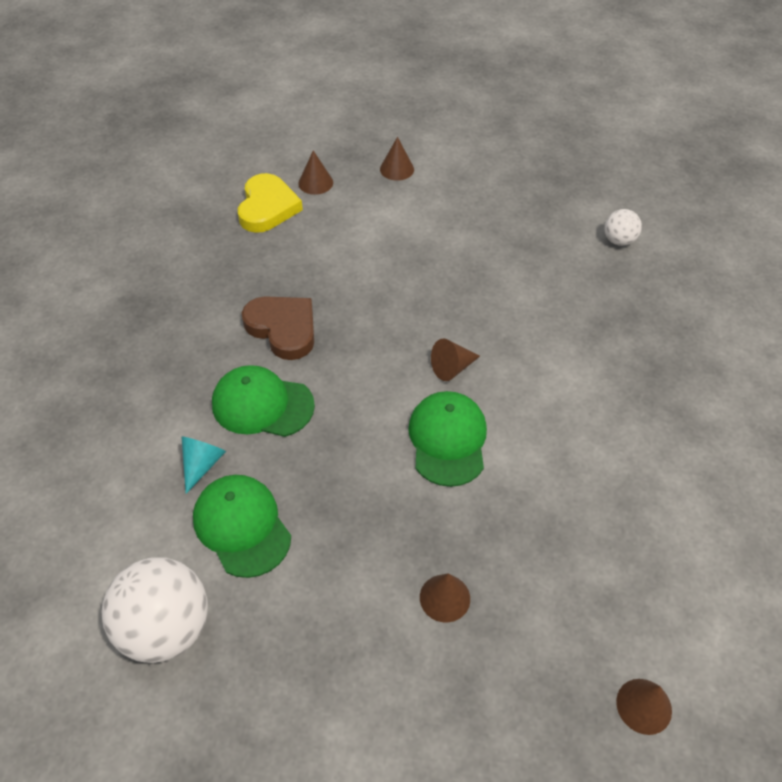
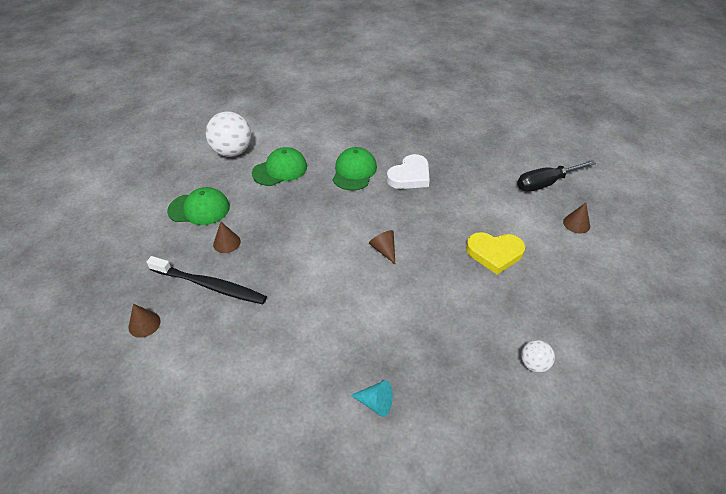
camera: 90 degrees right, 5 degrees down
turquoise cone [181,436,226,494] -> turquoise cone moved to [350,380,393,417]
yellow heart [238,173,303,233] -> yellow heart moved to [466,232,525,274]
brown heart [242,296,314,360] -> white heart [387,154,430,189]
brown cone [298,151,333,195] -> black screwdriver [517,160,596,192]
green cap [408,391,487,487] -> green cap moved to [167,187,230,225]
none -> black toothbrush [147,256,267,304]

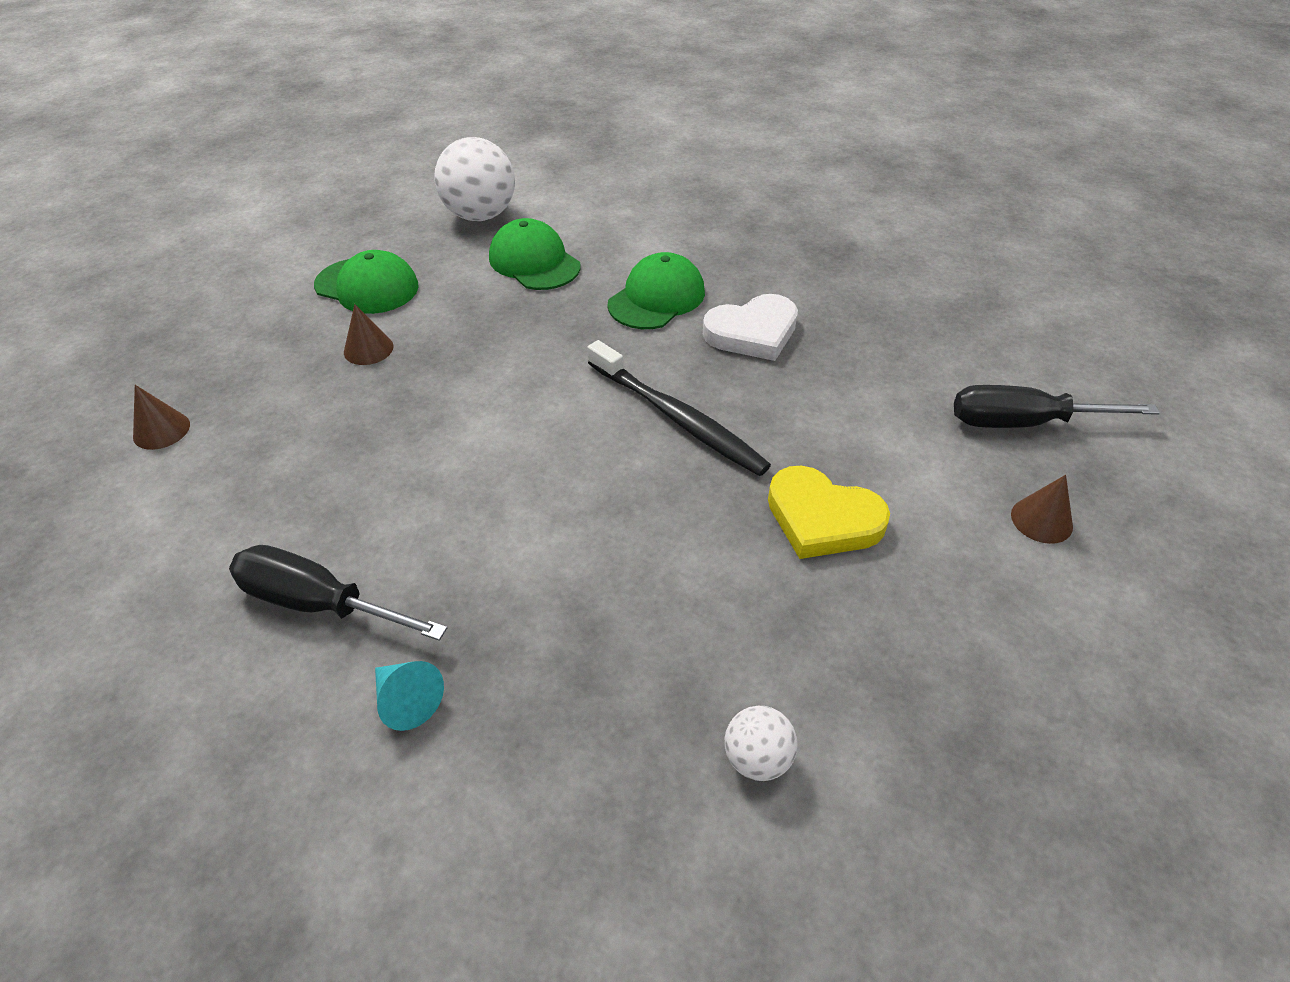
camera: 25 degrees right, 0 degrees up
black toothbrush [147,256,267,304] -> black toothbrush moved to [587,340,771,476]
green cap [252,147,307,186] -> green cap turned 120 degrees counterclockwise [489,218,580,290]
brown cone [369,230,395,264] -> none
none -> black screwdriver [229,545,447,641]

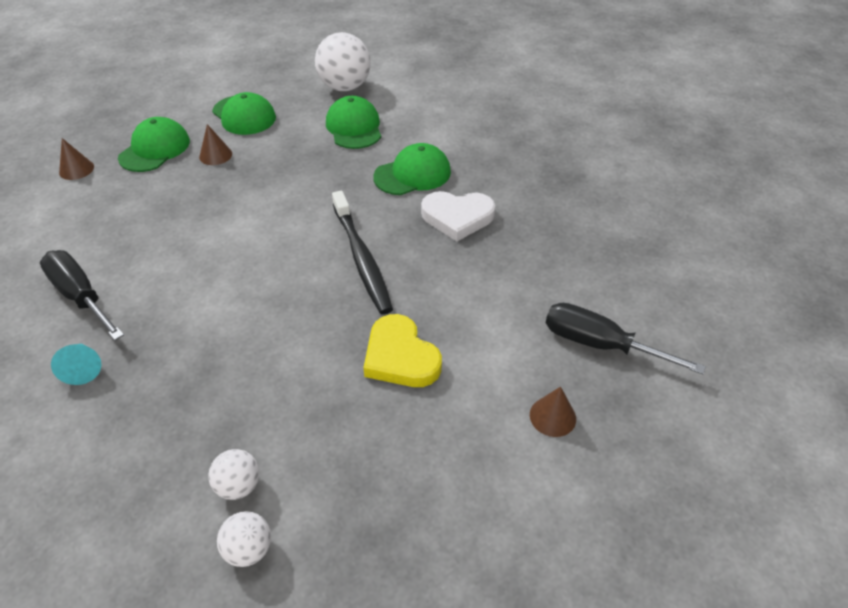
camera: 25 degrees right, 0 degrees up
none -> green cap [118,117,190,172]
none -> white ball [217,511,271,567]

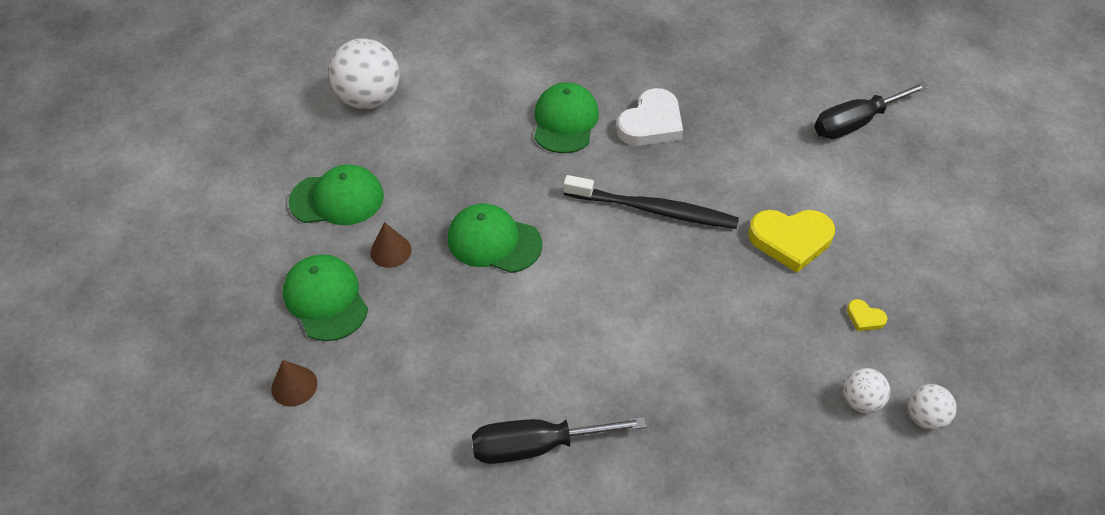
camera: 55 degrees left, 5 degrees up
turquoise cone [51,344,101,385] -> none
green cap [326,96,381,149] -> green cap moved to [447,204,542,273]
brown cone [530,386,576,437] -> none
none -> yellow heart [847,299,888,331]

